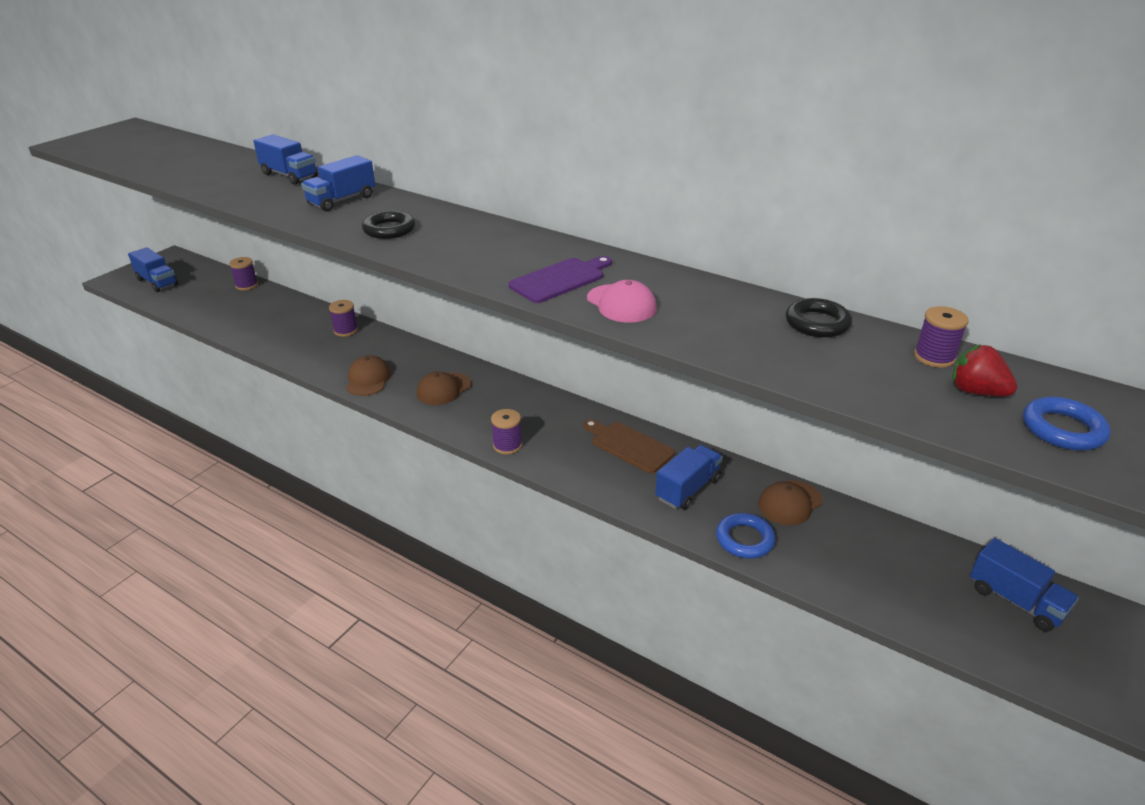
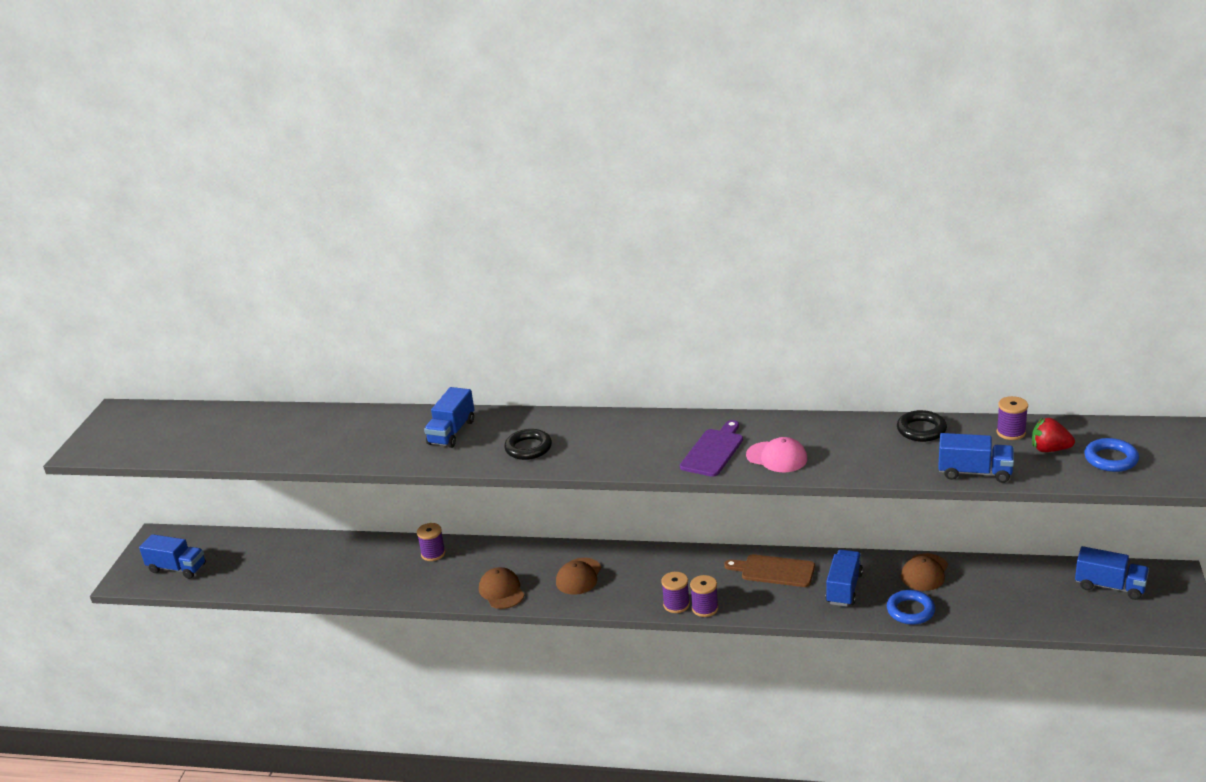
camera: 20 degrees left, 5 degrees down
purple spool [229,257,258,290] -> purple spool moved to [690,575,718,617]
blue truck [253,134,318,185] -> blue truck moved to [938,433,1014,483]

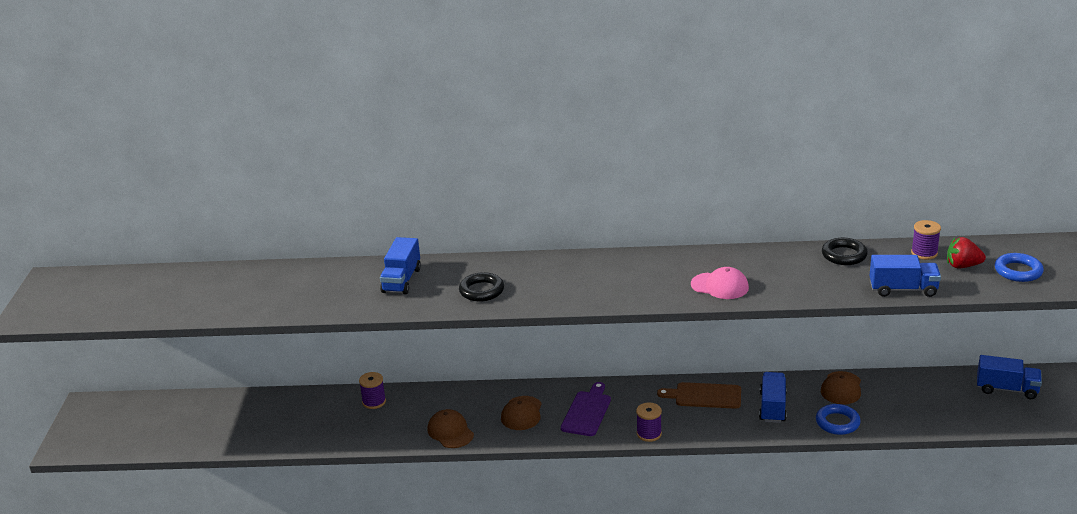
camera: 10 degrees left, 0 degrees up
blue truck [139,534,206,579] -> none
purple spool [661,572,690,613] -> none
purple cutting board [680,420,743,477] -> purple cutting board moved to [561,382,611,436]

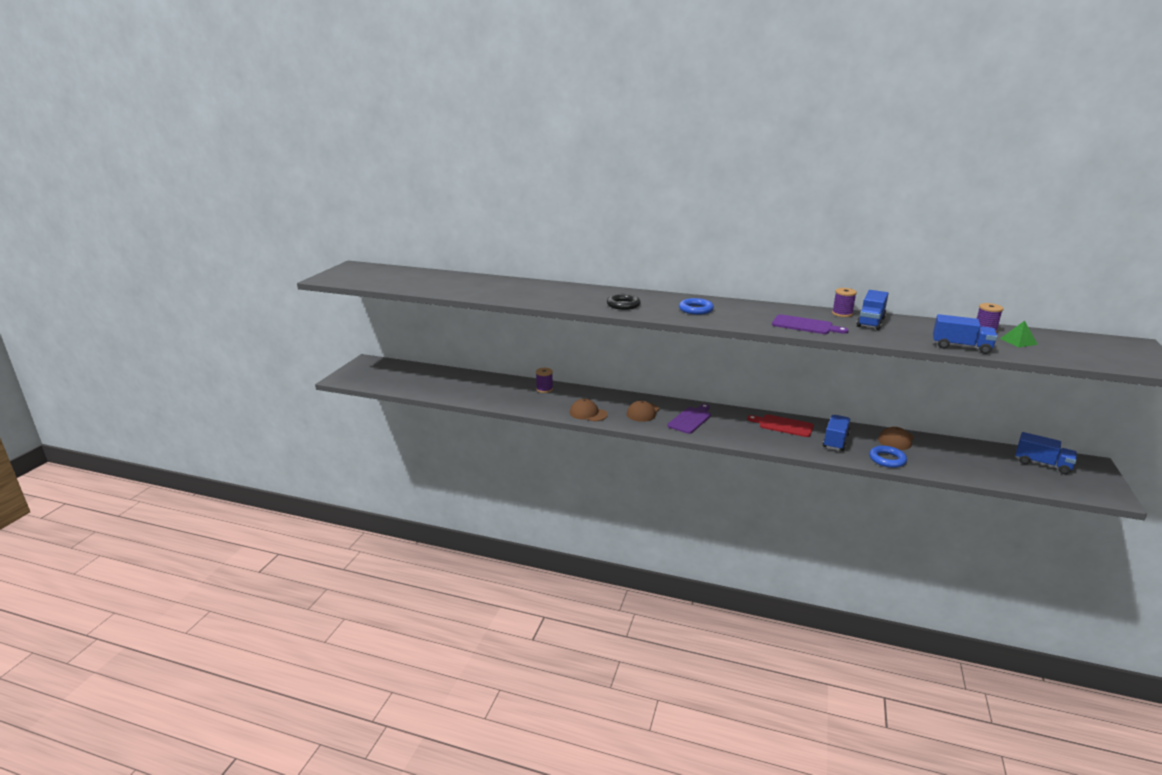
camera: 15 degrees right, 5 degrees down
blue truck [380,237,421,294] -> blue truck moved to [856,290,889,330]
brown cap [427,409,474,448] -> brown cap turned 45 degrees counterclockwise [570,399,608,421]
purple spool [636,402,662,442] -> purple spool moved to [832,288,857,317]
brown cutting board [657,382,741,409] -> red cutting board [747,414,814,437]
pink cap [691,267,749,299] -> purple cutting board [772,314,848,334]
black ring [822,238,868,265] -> none
red strawberry [947,237,986,268] -> green pyramid [1000,321,1038,347]
blue ring [995,253,1044,282] -> blue ring moved to [679,298,714,315]

